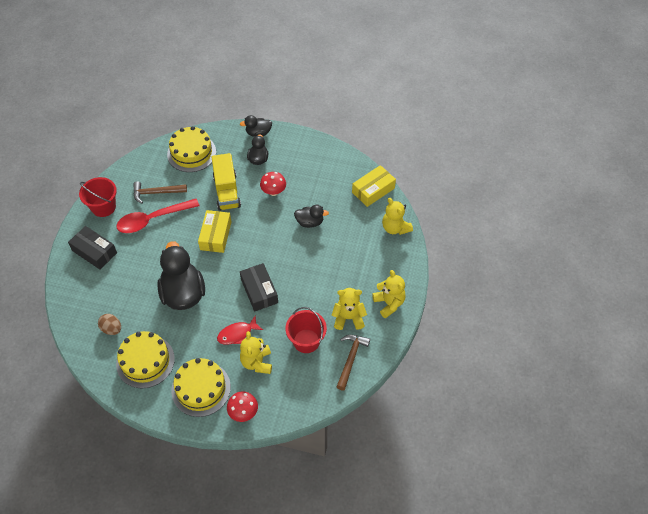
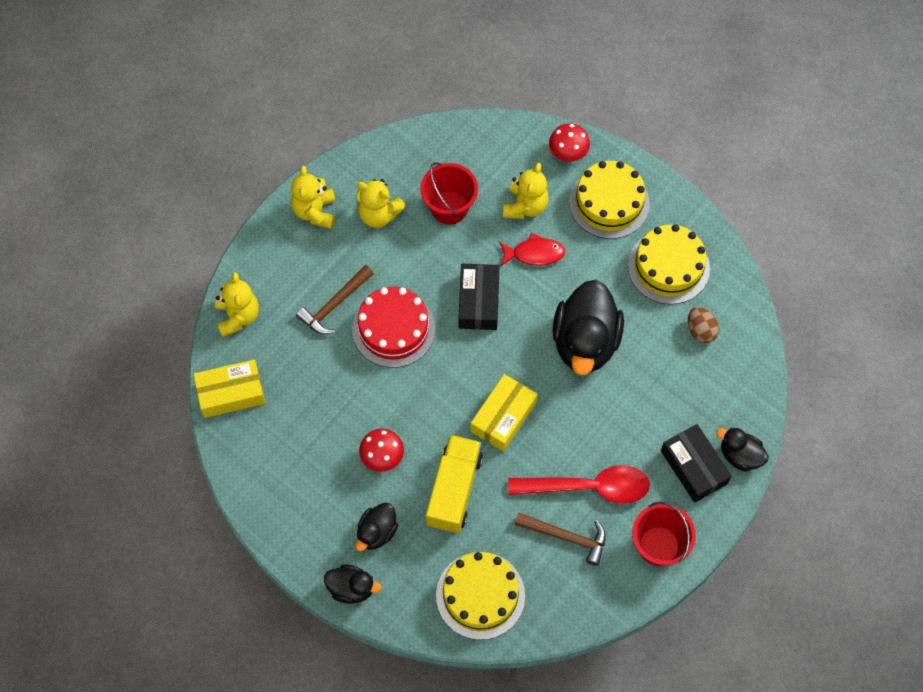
camera: 155 degrees left, 10 degrees up
black duck [294,205,329,228] -> black duck moved to [716,427,769,472]
brown hammer [337,335,370,390] -> brown hammer moved to [296,265,374,334]
none -> red cake [352,286,435,368]

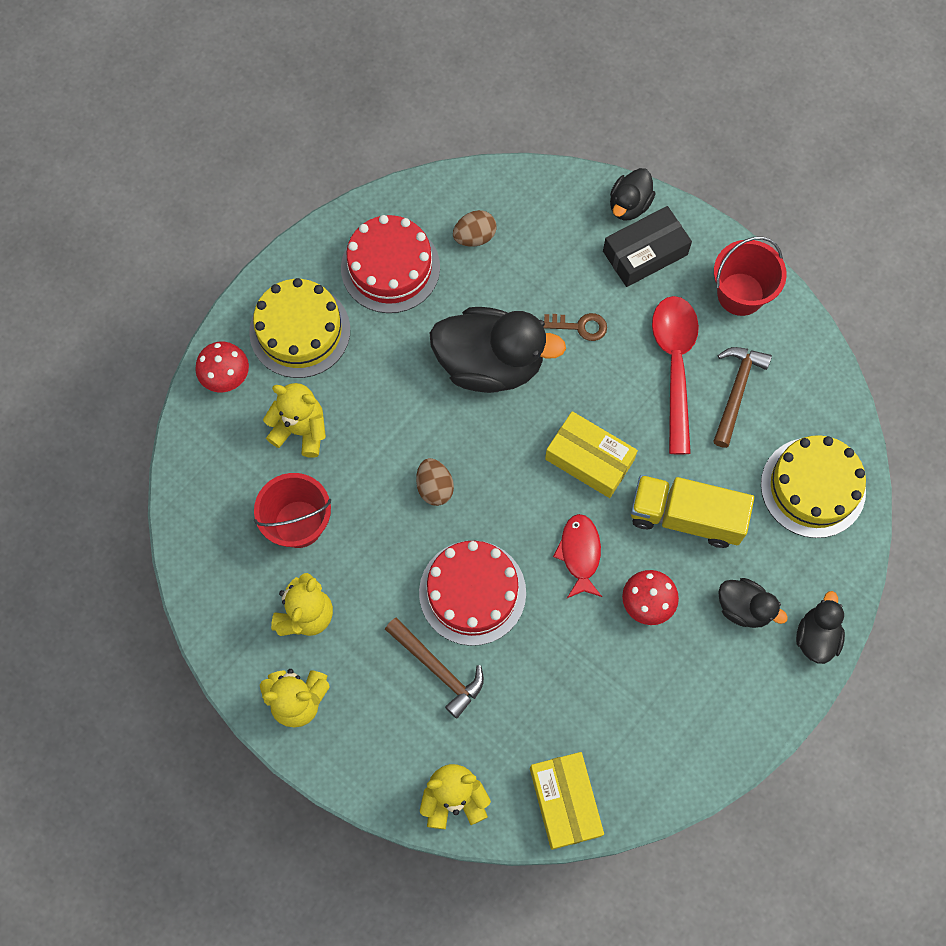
camera: 90 degrees left, 5 degrees up
black box [458,264,500,330] -> brown egg [416,458,454,506]
red fish [499,233,565,266] -> red fish moved to [553,514,602,598]
yellow cake [628,224,710,304] -> red cake [341,215,440,313]
none -> brown key [544,313,607,341]

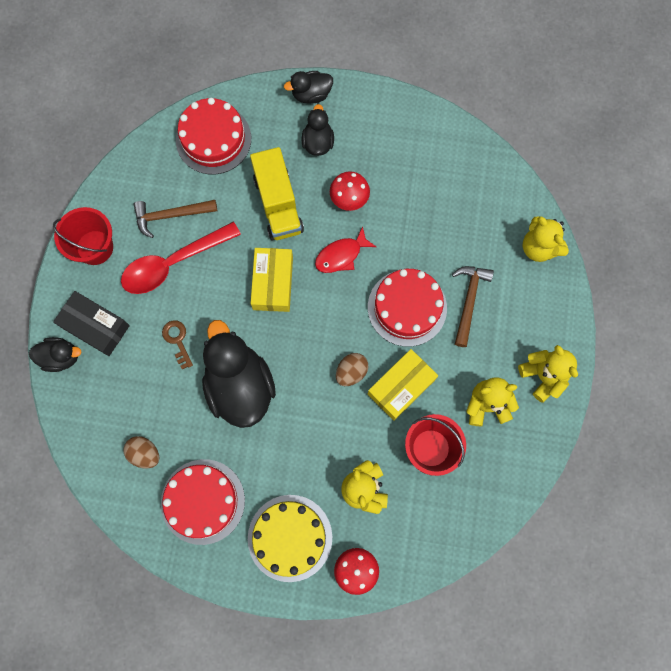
camera: 120 degrees left, 5 degrees up
yellow box [530,752,604,850] -> yellow box moved to [368,349,438,421]
yellow cake [761,435,866,538] -> red cake [176,98,251,174]

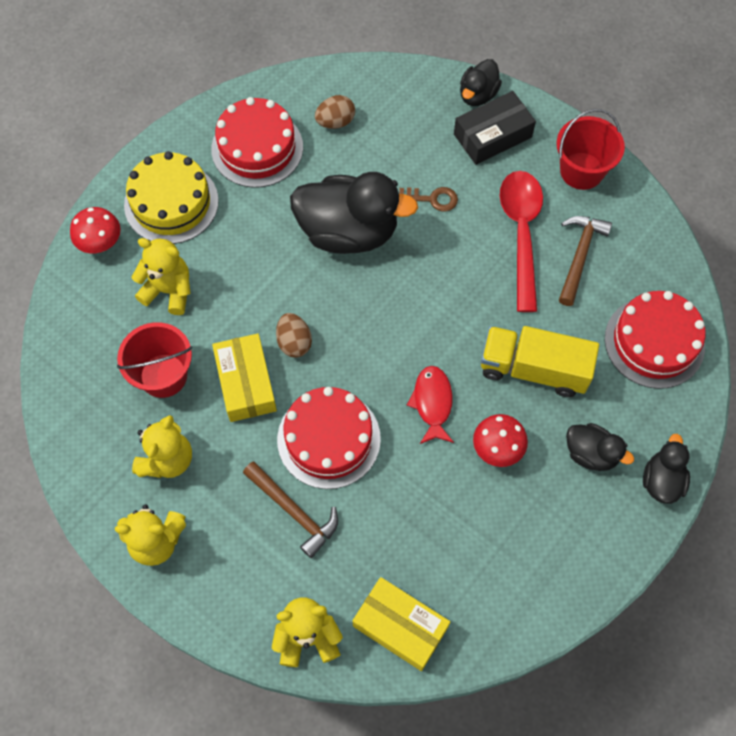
camera: 120 degrees right, 10 degrees down
yellow box [251,248,293,312] -> yellow box moved to [353,577,450,671]

